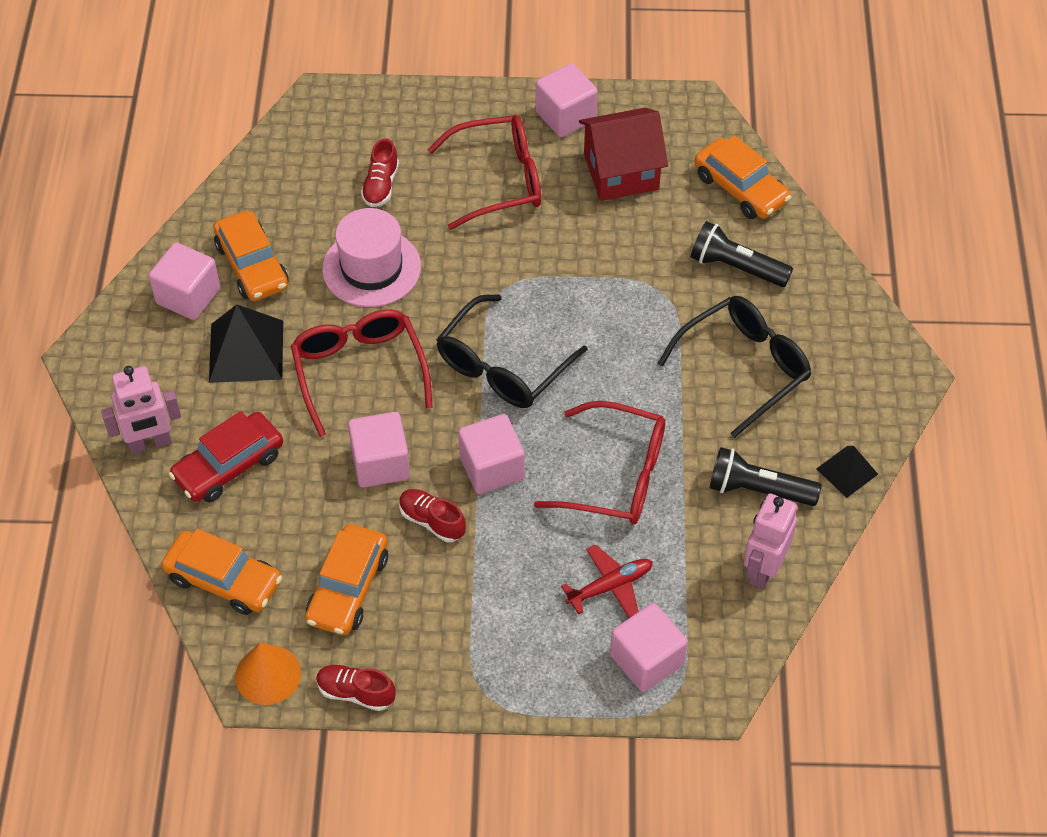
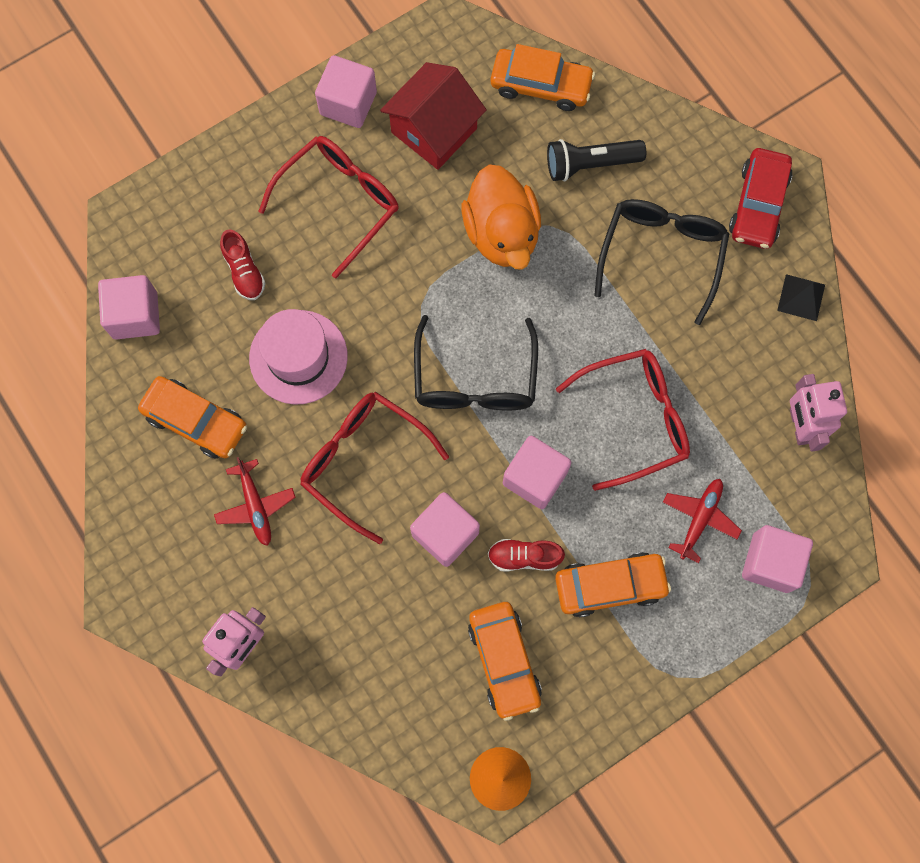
camera: 35 degrees left, 20 degrees up
pink cube [149,242,220,320] -> pink cube moved to [98,275,160,339]
orange car [161,529,282,615] -> orange car moved to [555,552,671,617]
red car [169,411,283,503] -> red car moved to [729,148,792,249]
black pyramid [209,304,283,383] -> red plane [214,457,296,546]
red shoe [316,664,396,711] -> none
black flashlight [710,447,822,506] -> none
none -> orange duck [462,164,541,270]

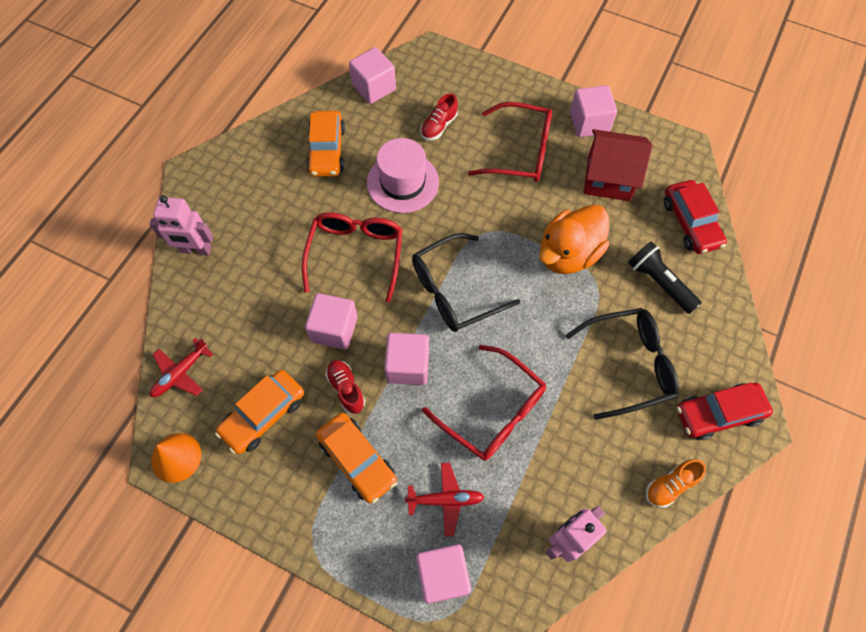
camera: 60 degrees right, 10 degrees down
red plane [214,457,296,546] -> red plane moved to [150,338,213,397]
orange car [491,44,595,111] -> red car [664,180,727,254]
black pyramid [777,274,825,321] -> orange shoe [646,459,706,508]

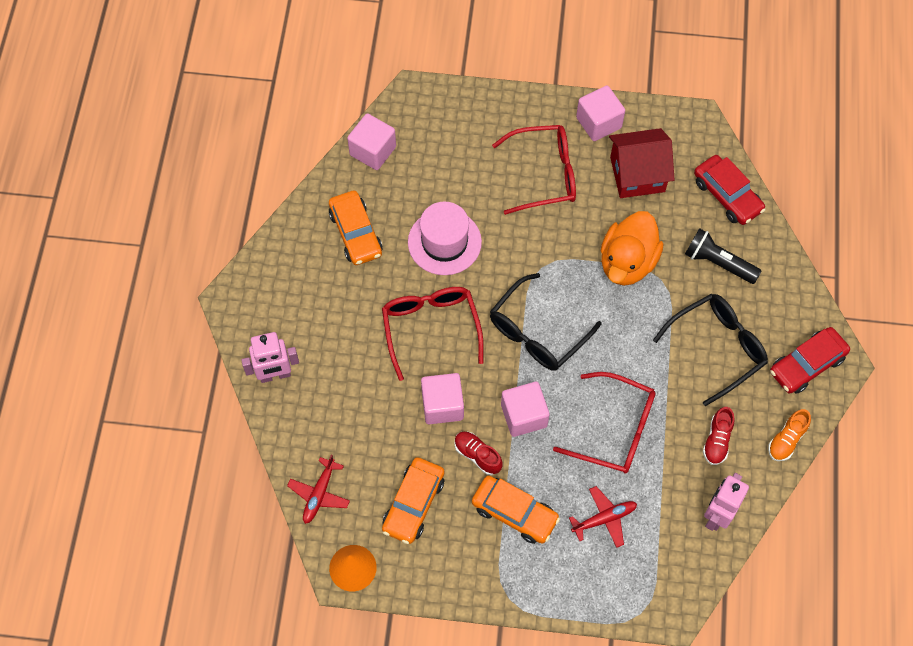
camera: 20 degrees left, 0 degrees up
pink cube [416,544,471,604] -> none
red shoe [421,93,458,140] -> red shoe moved to [703,407,735,465]

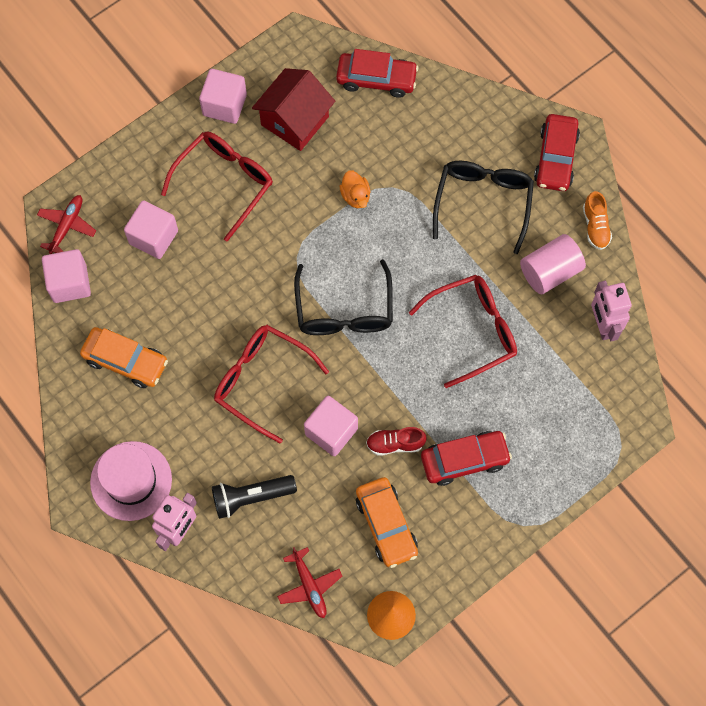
camera: 45 degrees left, 5 degrees up
pink hat [408,202,482,275] -> pink hat moved to [90,441,172,521]
orange car [472,476,560,544] -> red car [421,431,512,486]
pink cube [501,382,550,437] -> pink cube moved to [124,200,178,259]
red plane [569,486,637,548] -> red plane moved to [37,195,96,254]
orange duck [601,211,664,286] -> orange duck [340,170,370,208], size x0.49
black flashlight [685,228,761,284] -> black flashlight moved to [212,475,297,519]
red shoe [703,407,735,465] -> pink cylinder [520,234,586,294]

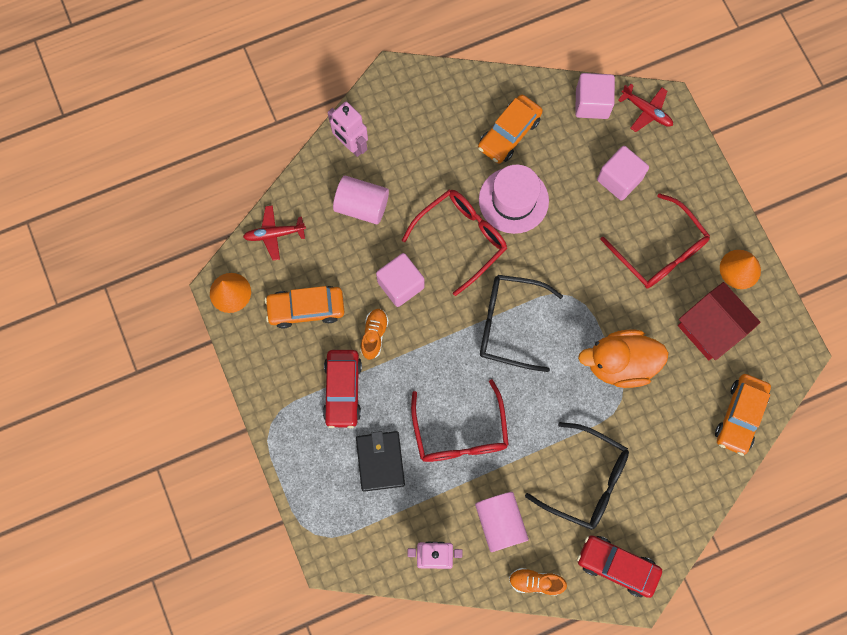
camera: 105 degrees right, 5 degrees up
pink hat [90,441,172,521] -> pink hat moved to [479,164,549,234]
pink cube [199,69,247,124] -> orange cone [720,250,761,289]
black flashlight [212,475,297,519] -> pink cylinder [333,176,389,224]
red car [336,49,418,98] -> orange car [715,374,771,456]
orange duck [340,170,370,208] -> orange duck [578,330,669,388], size x2.05
red shoe [366,427,427,456] -> orange shoe [360,309,389,360]
none -> black wallet [356,431,405,492]

